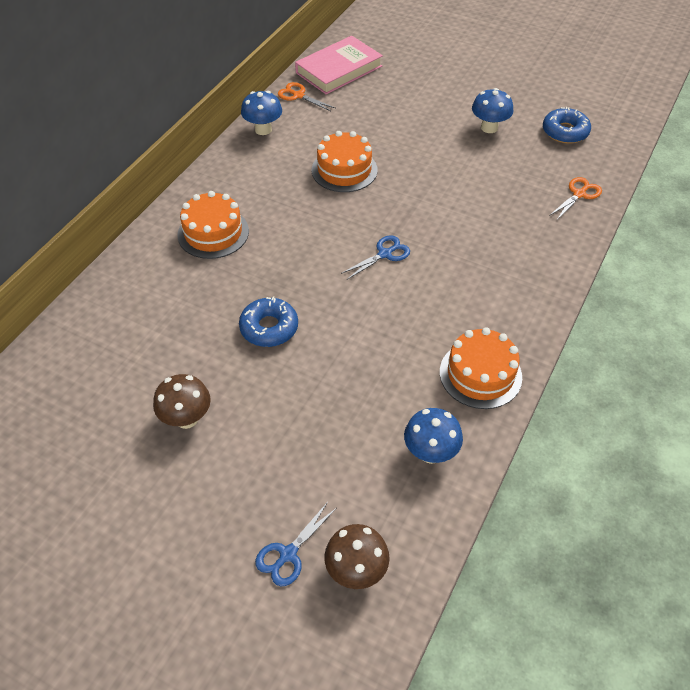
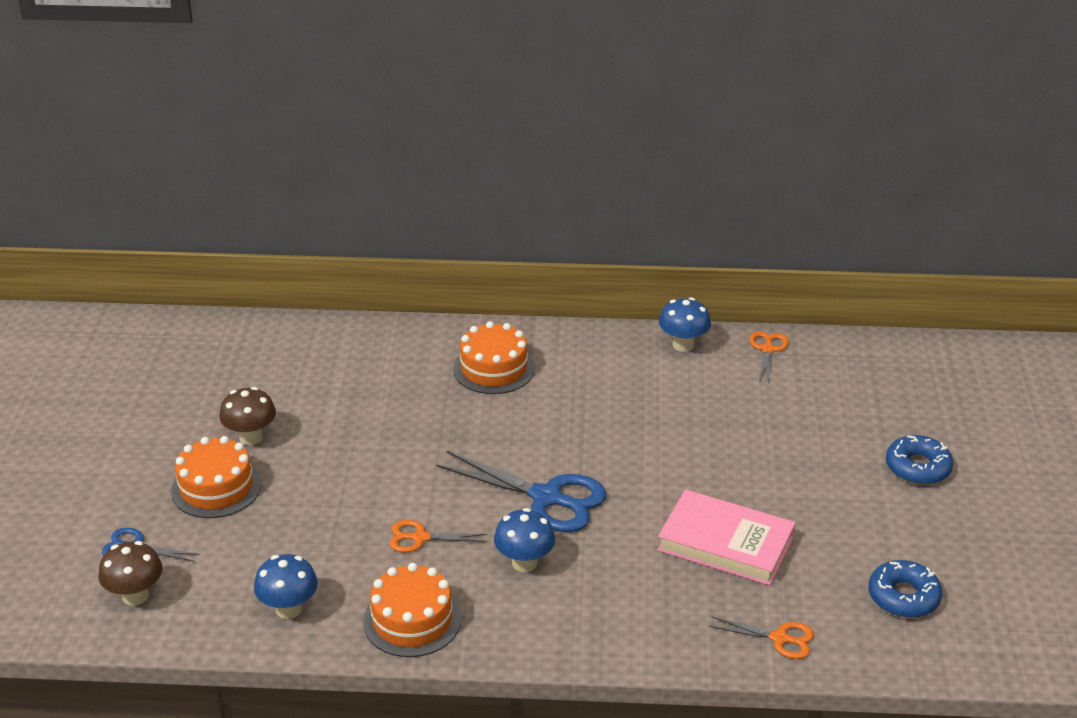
camera: 65 degrees right, 15 degrees down
blue donut [239,296,298,347] -> blue donut moved to [886,435,953,485]
pink book [295,36,383,95] -> pink book moved to [657,489,796,586]
orange cake [312,131,378,192] -> orange cake moved to [171,436,262,518]
blue scissors [341,235,410,280] -> blue scissors [436,451,607,532], size x1.88
blue mushroom [472,88,513,133] -> blue mushroom moved to [494,508,555,572]
none -> orange scissors [389,520,487,553]

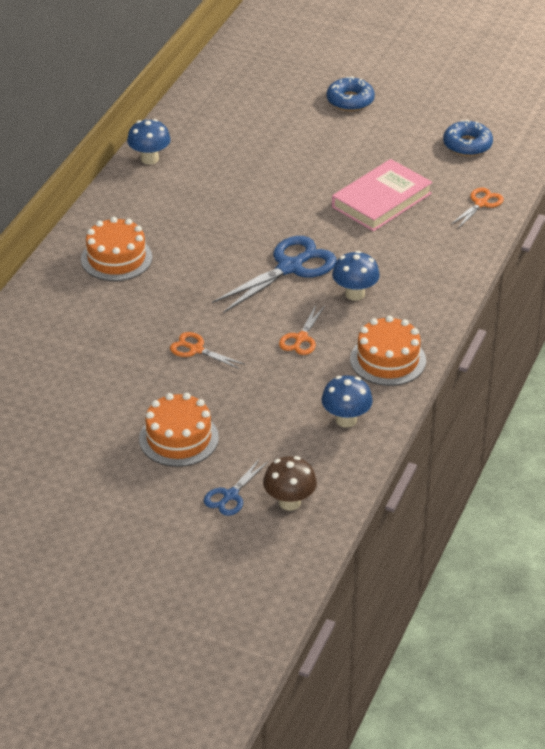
camera: 70 degrees left, 5 degrees up
brown mushroom [219,387,276,445] -> none
orange scissors [749,331,789,382] -> orange scissors moved to [170,332,245,369]

